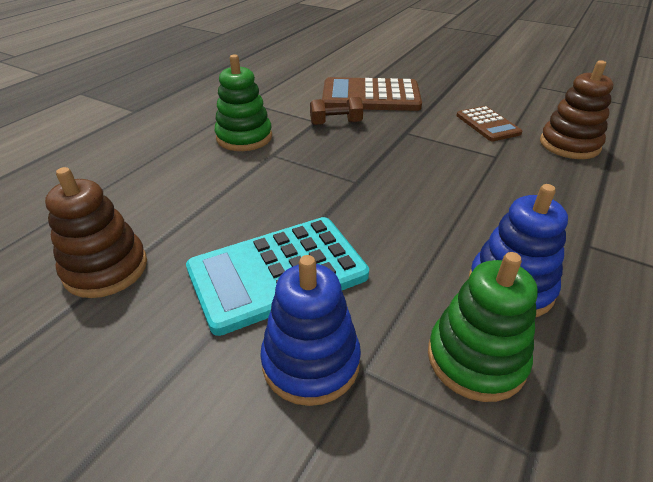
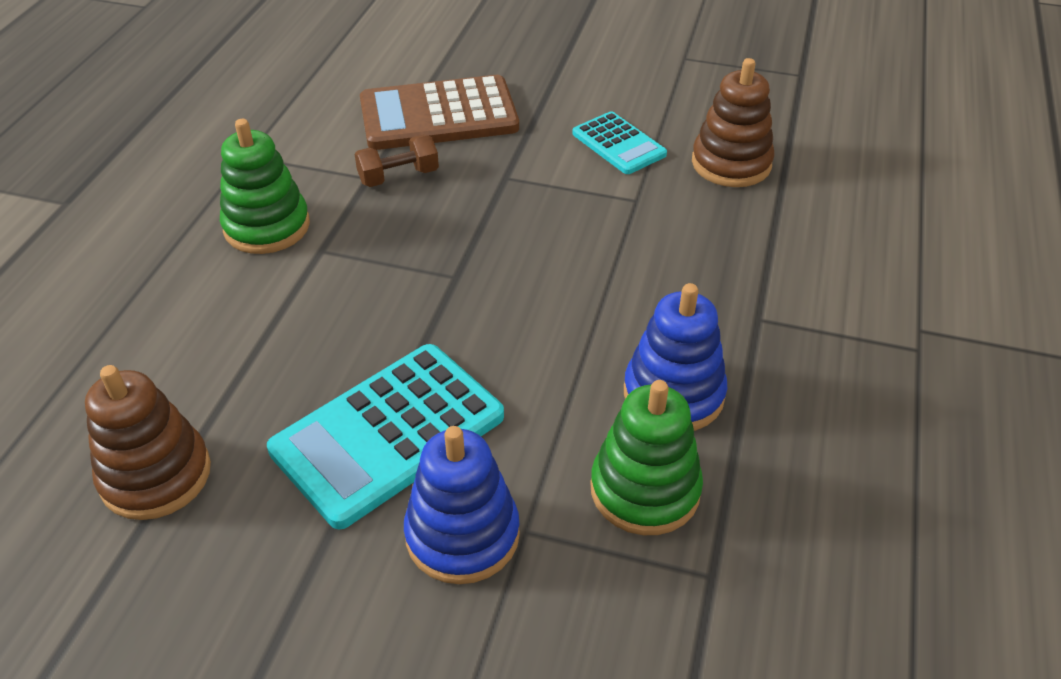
camera: 15 degrees left, 5 degrees up
brown calculator [456,106,522,141] -> turquoise calculator [572,111,667,174]

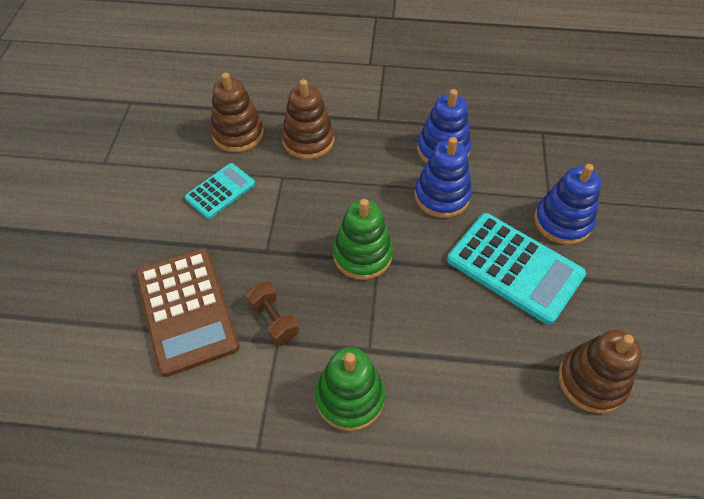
camera: 100 degrees left, 10 degrees up
green stacking toy [590,380,703,535] -> green stacking toy moved to [333,199,393,280]
none -> brown stacking toy [282,79,334,159]
none -> blue stacking toy [415,137,472,218]

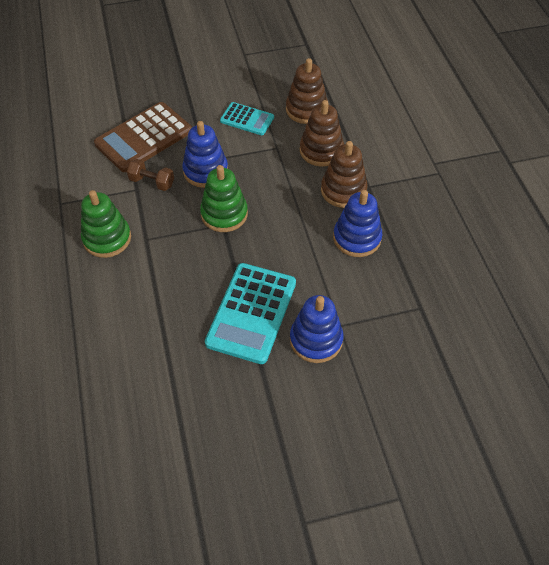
camera: 70 degrees right, 0 degrees up
brown dumbbell [246,282,299,345] -> brown dumbbell turned 75 degrees clockwise [127,159,174,191]
blue stacking toy [415,137,472,218] -> blue stacking toy moved to [182,121,228,188]
brown stacking toy [558,330,642,413] -> brown stacking toy moved to [321,141,368,208]

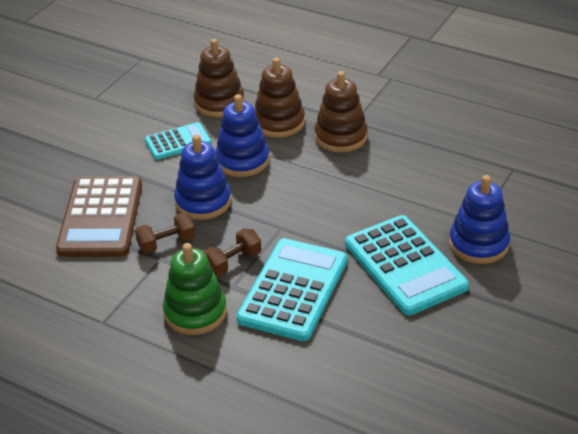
camera: 45 degrees left, 15 degrees down
green stacking toy [200,165,248,232] -> none
blue stacking toy [333,190,382,257] -> blue stacking toy moved to [215,94,270,177]
none -> brown dumbbell [203,228,261,276]
none -> turquoise calculator [236,238,347,341]

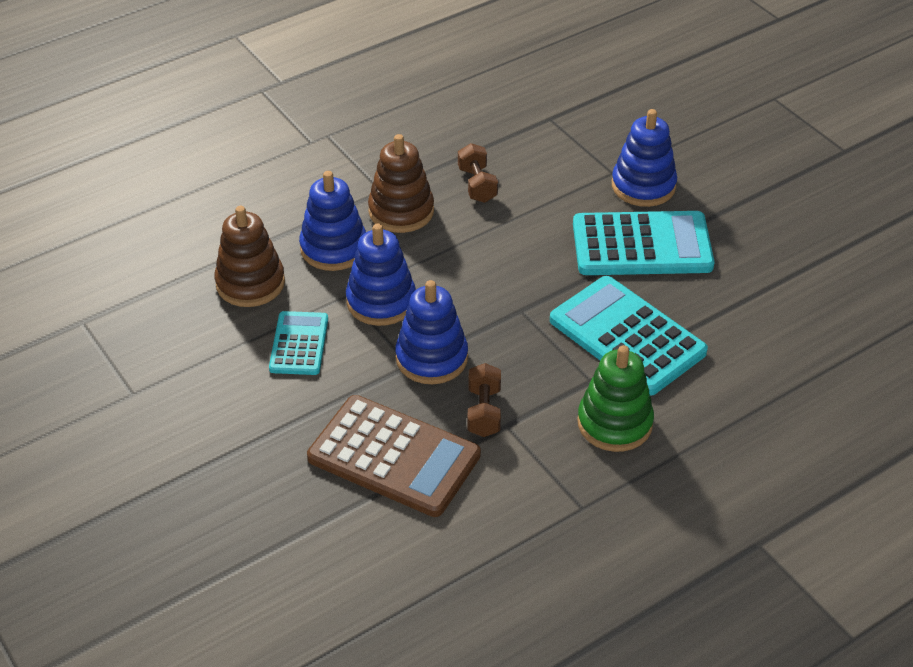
camera: 65 degrees left, 5 degrees up
brown dumbbell [203,228,261,276] -> brown dumbbell moved to [458,143,498,203]
brown stacking toy [254,57,305,138] -> blue stacking toy [299,171,366,271]

